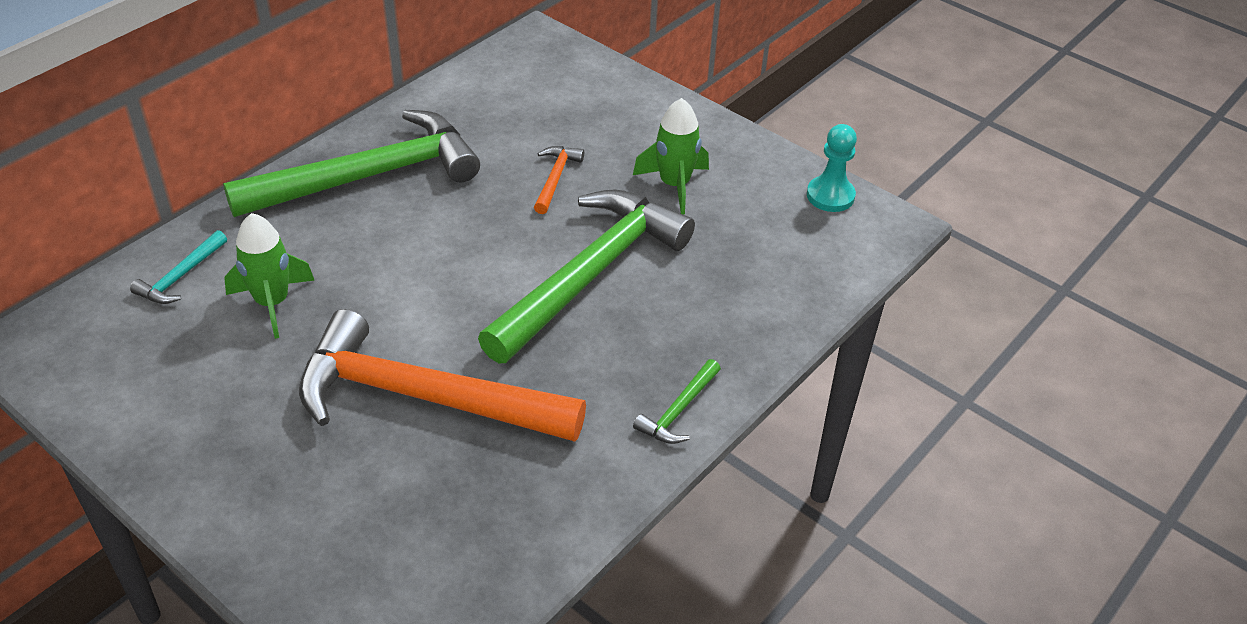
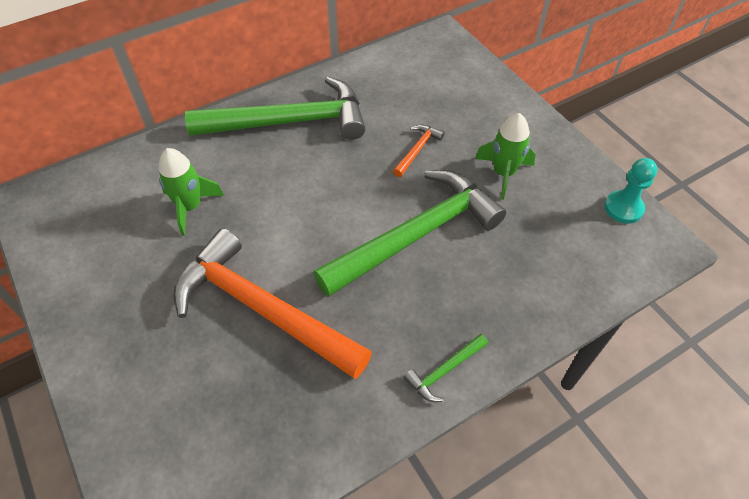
camera: 20 degrees right, 10 degrees up
turquoise hammer [130,230,227,304] -> none

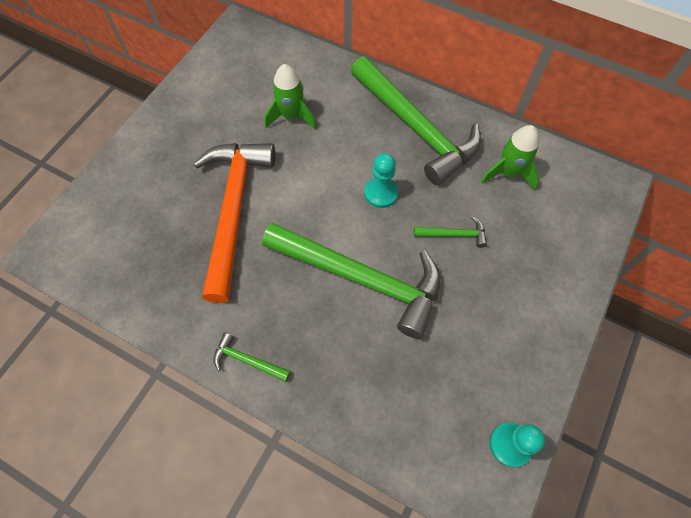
camera: 60 degrees right, 10 degrees up
orange hammer [393,125,445,177] -> green hammer [414,216,487,248]
green rocket [475,113,536,200] -> green rocket moved to [481,125,540,191]
none -> turquoise pawn [364,153,398,208]

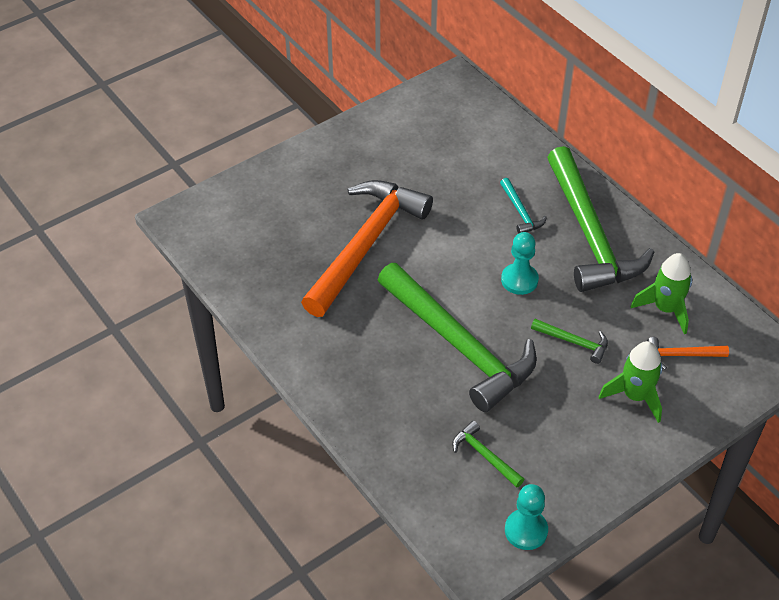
camera: 25 degrees right, 15 degrees down
green hammer [213,332,291,382] -> green hammer moved to [452,421,524,488]
green rocket [264,64,316,130] -> green rocket moved to [599,341,663,423]
none -> turquoise hammer [500,178,547,234]
none -> orange hammer [647,337,729,370]

